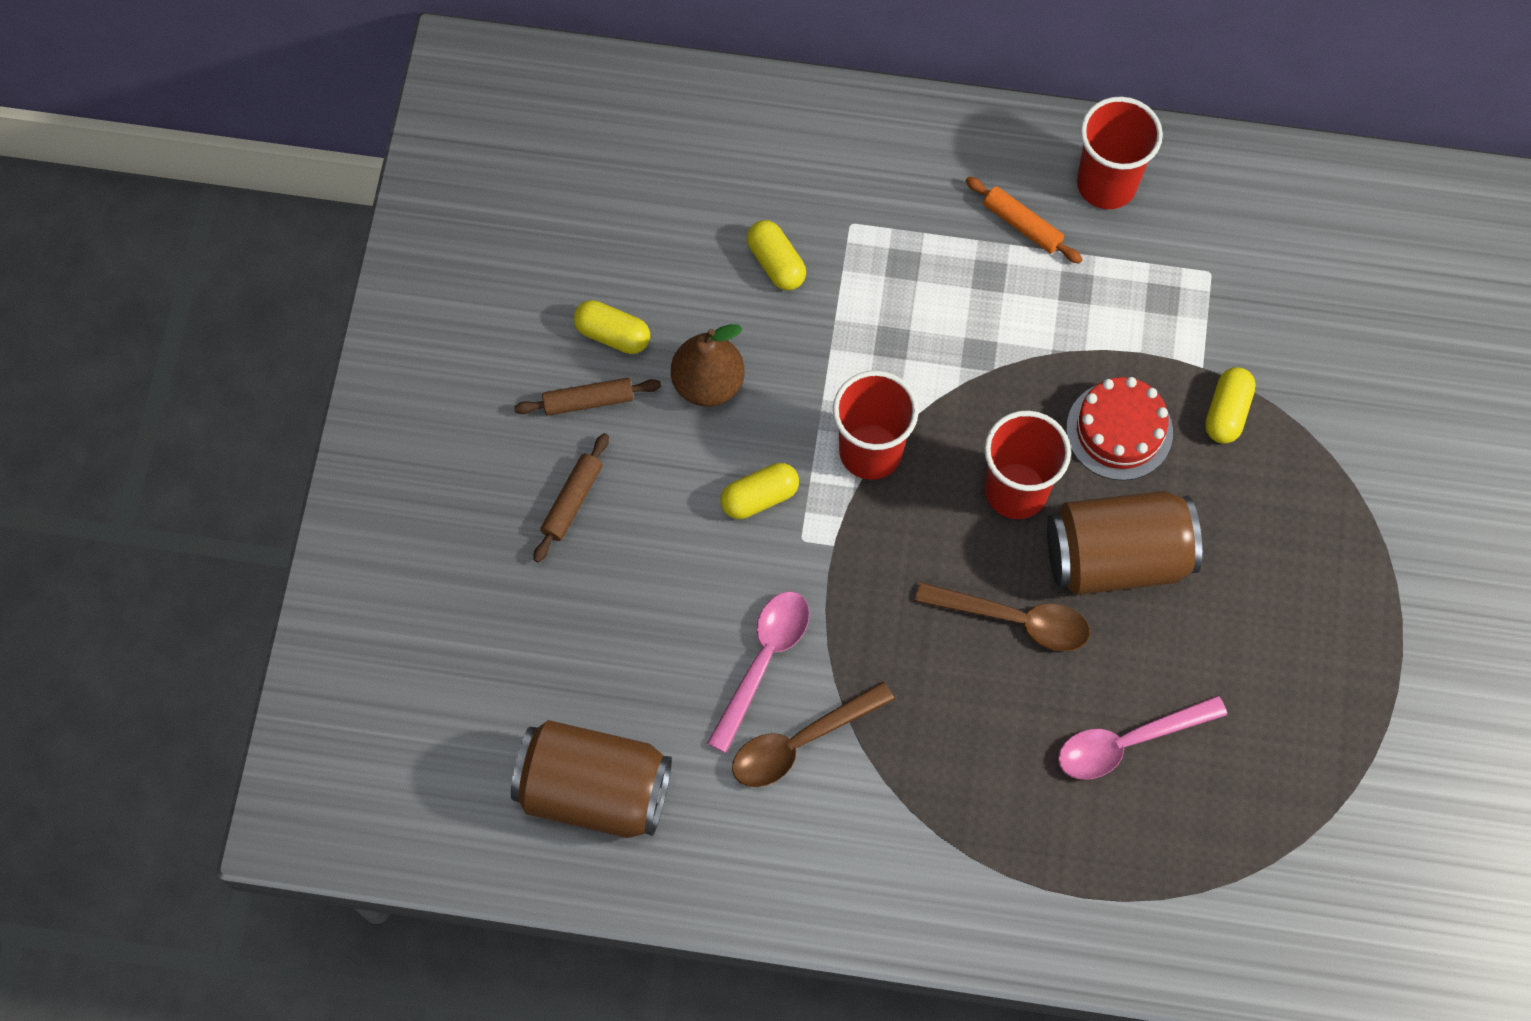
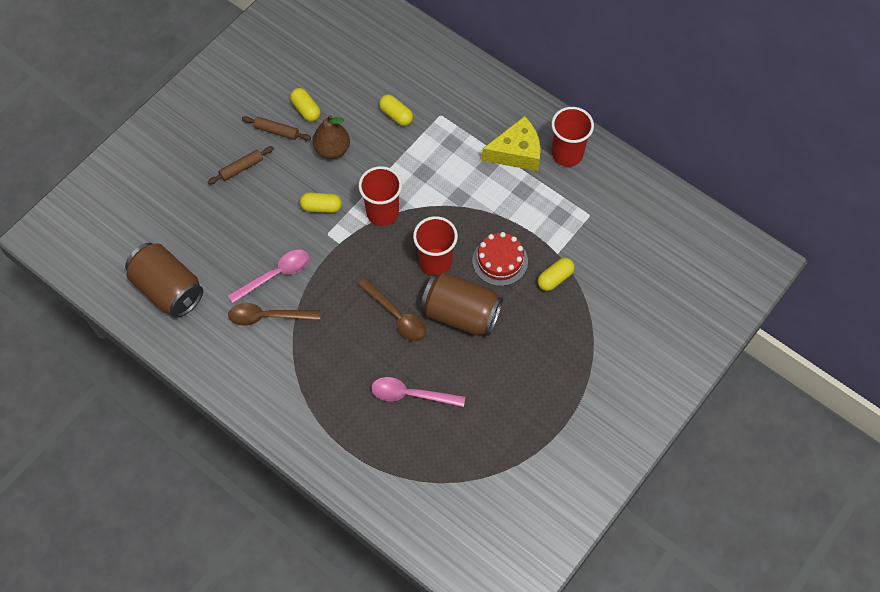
camera: 30 degrees right, 5 degrees down
yellow capsule [747,220,806,290] -> yellow capsule turned 45 degrees counterclockwise [379,95,413,126]
orange rolling pin [966,177,1082,264] -> yellow cheese [482,116,541,171]

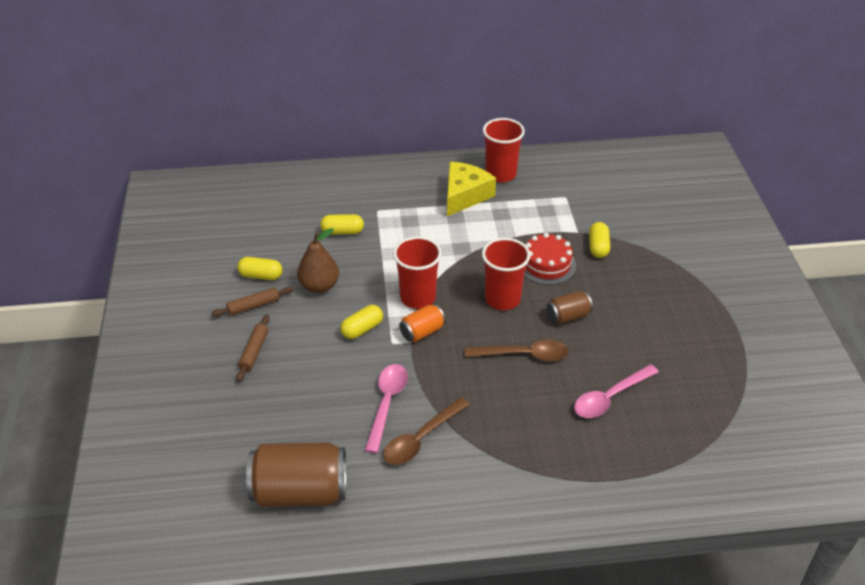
camera: 45 degrees left, 20 degrees down
brown can [421,272,503,336] -> brown can [546,291,593,325], size x0.52
none -> orange can [399,304,446,342]

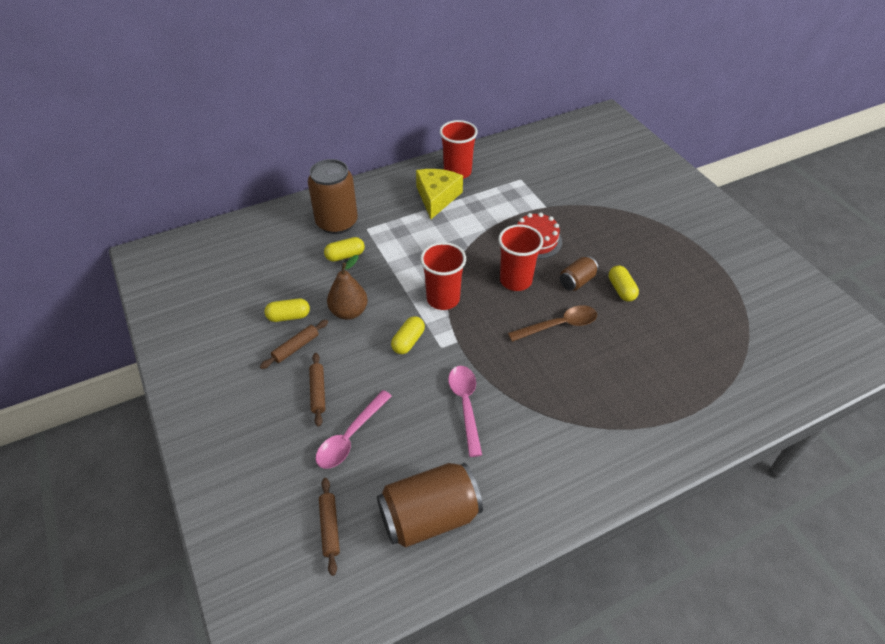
camera: 20 degrees left, 5 degrees up
brown spoon [383,397,470,465] -> none
orange can [399,304,446,342] -> none
pink spoon [574,364,659,418] -> pink spoon moved to [316,390,392,469]
yellow capsule [589,222,610,258] -> yellow capsule moved to [609,265,639,301]
none -> brown can [308,159,358,234]
none -> brown rolling pin [319,478,340,576]

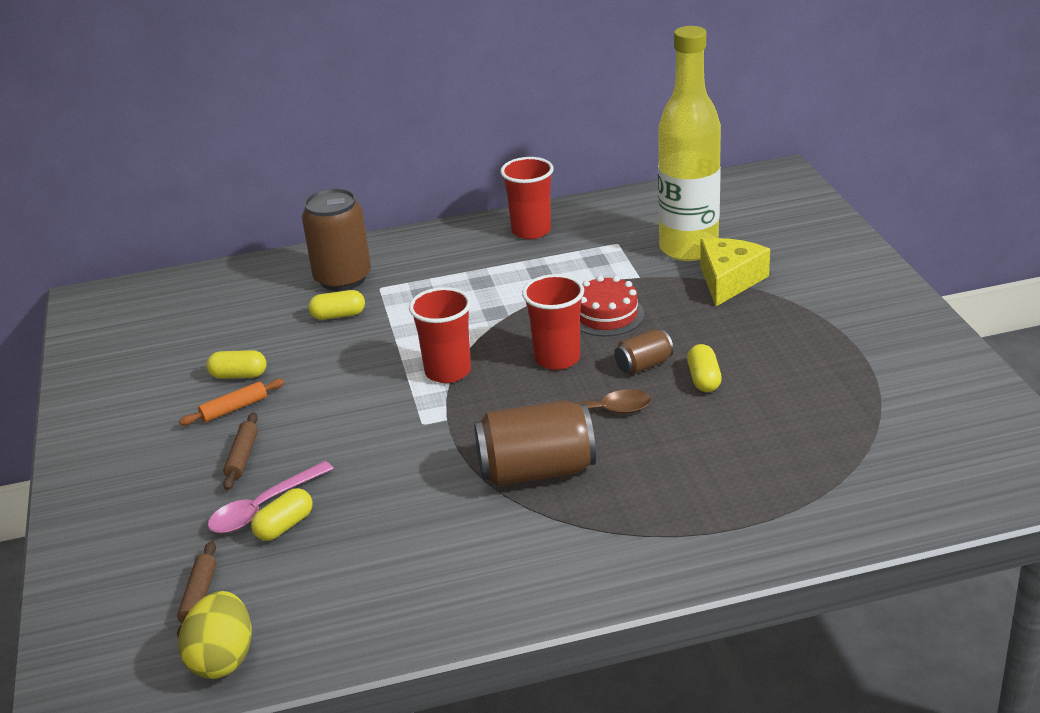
camera: 15 degrees right, 15 degrees down
brown rolling pin [260,320,328,369] -> orange rolling pin [179,379,285,425]
brown pear [327,255,368,320] -> none
brown can [377,463,483,547] -> brown can moved to [474,400,596,486]
yellow capsule [391,316,425,354] -> yellow capsule moved to [251,488,313,541]
yellow cheese [416,169,463,219] -> yellow cheese moved to [700,238,770,306]
pink spoon [448,366,482,457] -> none
none -> yellow egg [179,591,251,679]
none -> yellow bottle [658,26,721,261]

